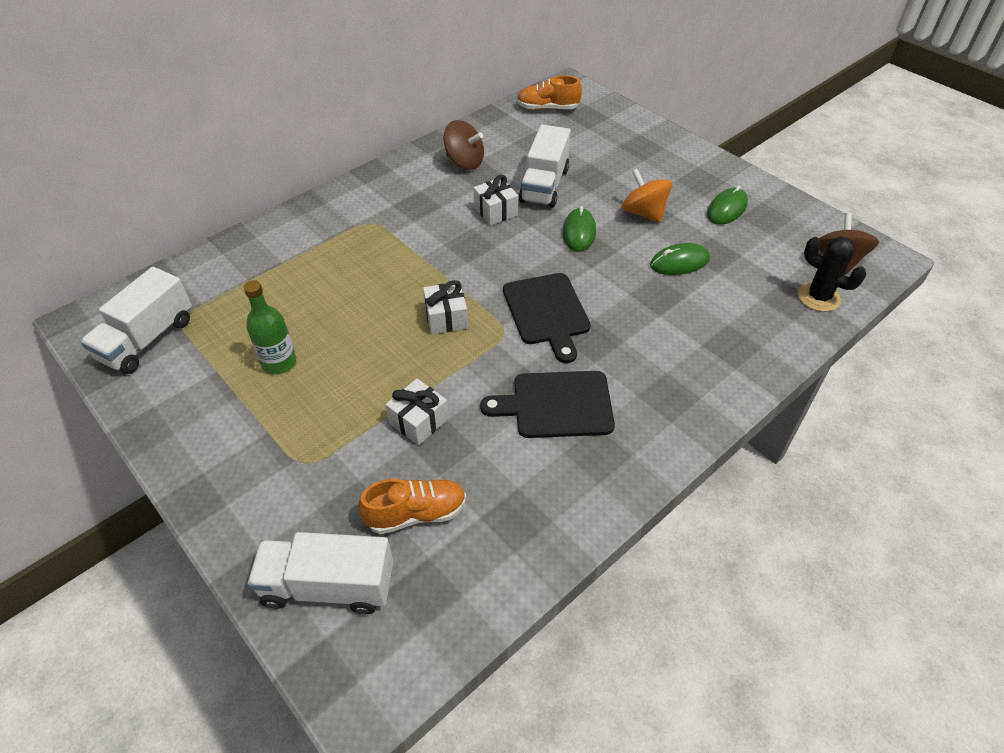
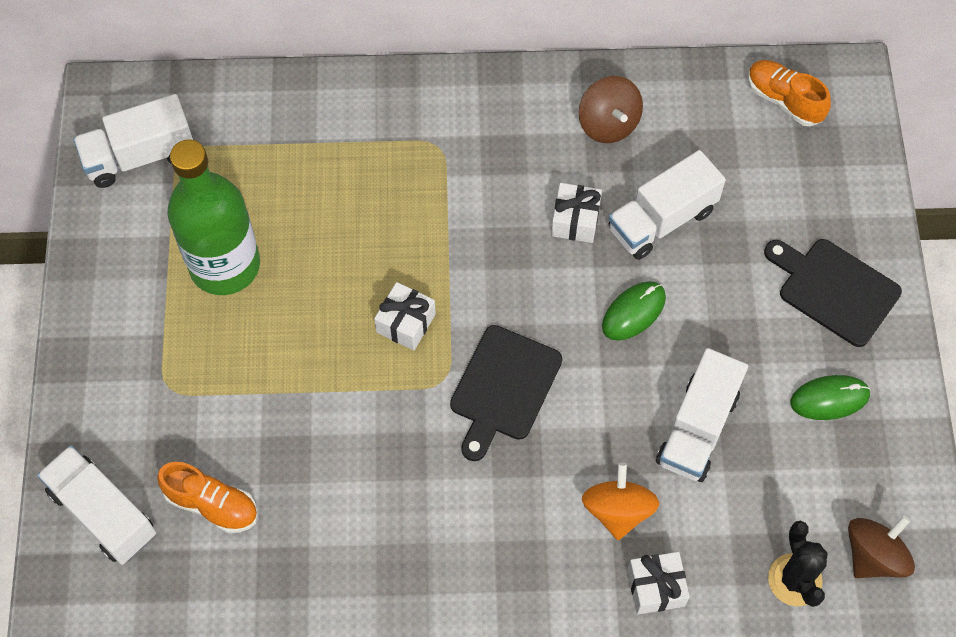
camera: 40 degrees right, 15 degrees up
green bottle [244,280,296,374] -> green bottle [167,140,260,295], size x1.87
white gift [386,379,449,445] -> white gift moved to [627,552,690,614]
black cutting board [480,371,615,438] -> black cutting board moved to [764,239,902,347]
orange spinning top [622,169,672,223] -> orange spinning top moved to [582,463,659,540]
green mouse [650,243,710,275] -> white truck [656,348,748,482]

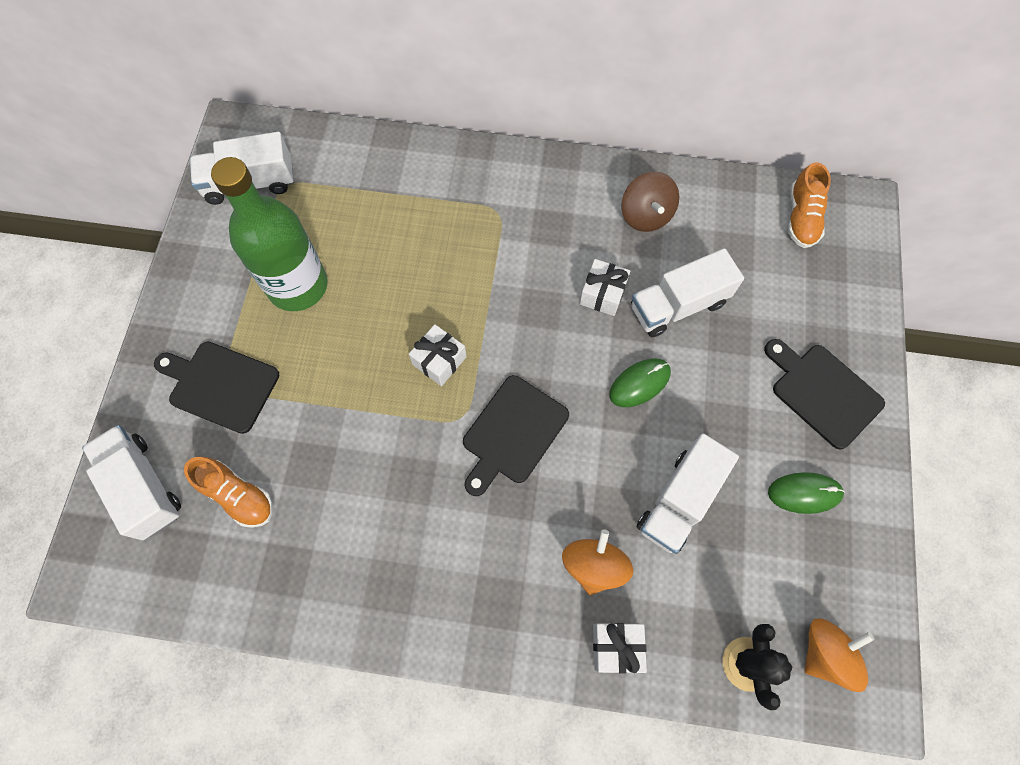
camera: 10 degrees right, 5 degrees up
orange shoe [748,60,831,126] -> orange shoe turned 135 degrees counterclockwise [788,162,831,248]
brown spinning top [848,515,915,578] -> orange spinning top [805,618,874,692]
none -> black cutting board [154,342,279,434]

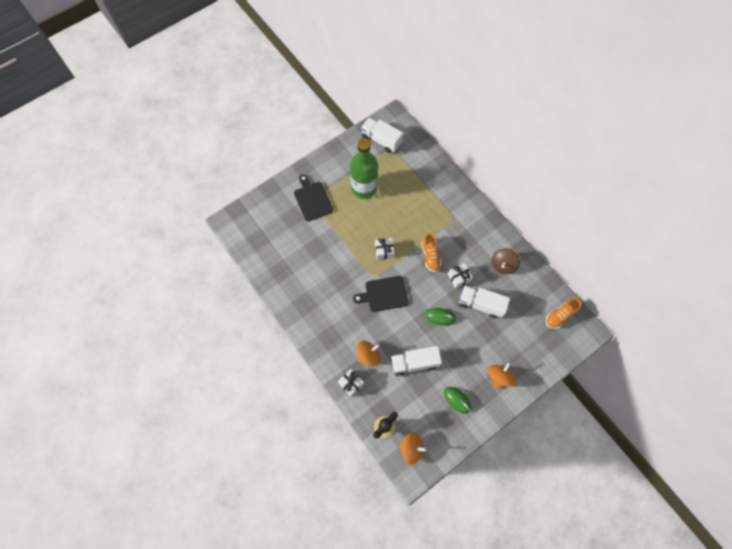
camera: 45 degrees right, 0 degrees up
white truck [82,425,181,540] -> none
orange shoe [184,457,273,528] -> orange shoe moved to [421,233,442,272]
black cutting board [764,339,885,449] -> orange spinning top [488,362,516,388]

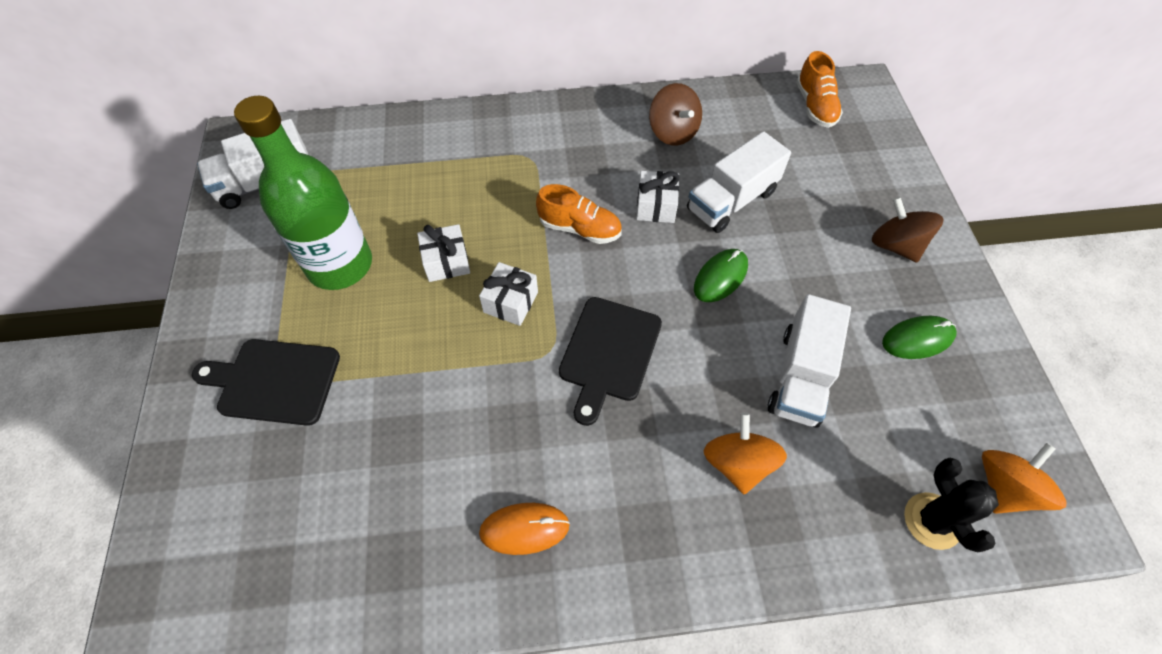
camera: 60 degrees left, 10 degrees down
white gift [338,369,364,397] -> white gift moved to [417,224,470,282]
orange spinning top [488,362,516,388] -> brown spinning top [872,197,943,262]
none -> orange mouse [479,503,570,555]

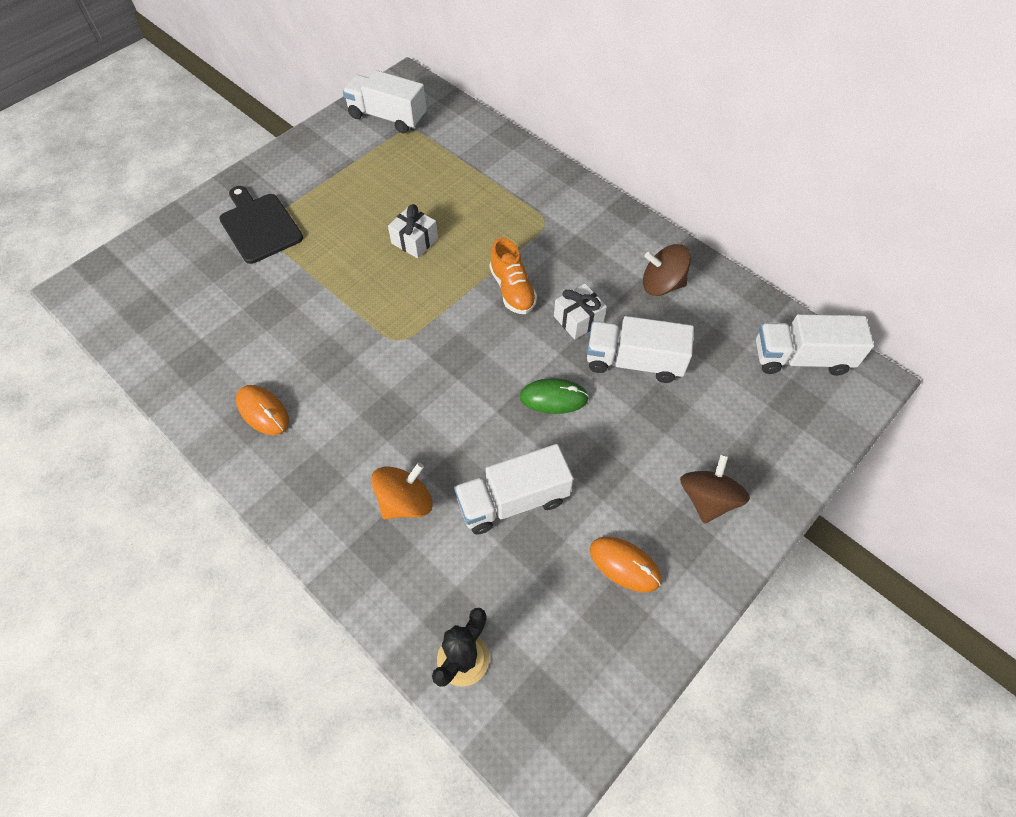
camera: 50 degrees right, 0 degrees up
green bottle [234,96,372,290] -> none
white gift [479,262,538,326] -> none
black cutting board [559,297,662,426] -> none
brown spinning top [649,83,702,145] -> brown spinning top turned 75 degrees clockwise [643,244,691,296]
orange shoe [796,51,843,128] -> white truck [756,314,874,376]
green mouse [882,316,957,359] -> orange mouse [590,537,661,592]
orange spinning top [982,443,1067,514] -> none

